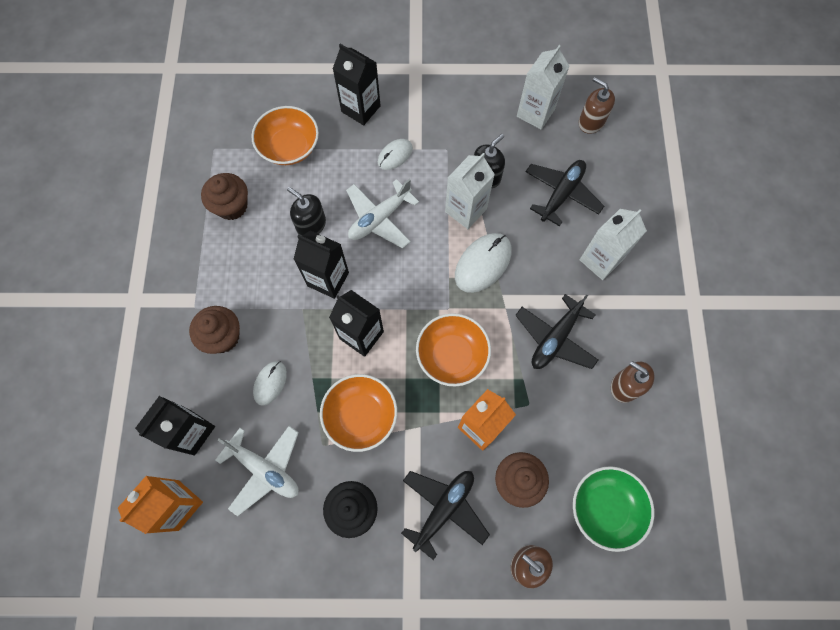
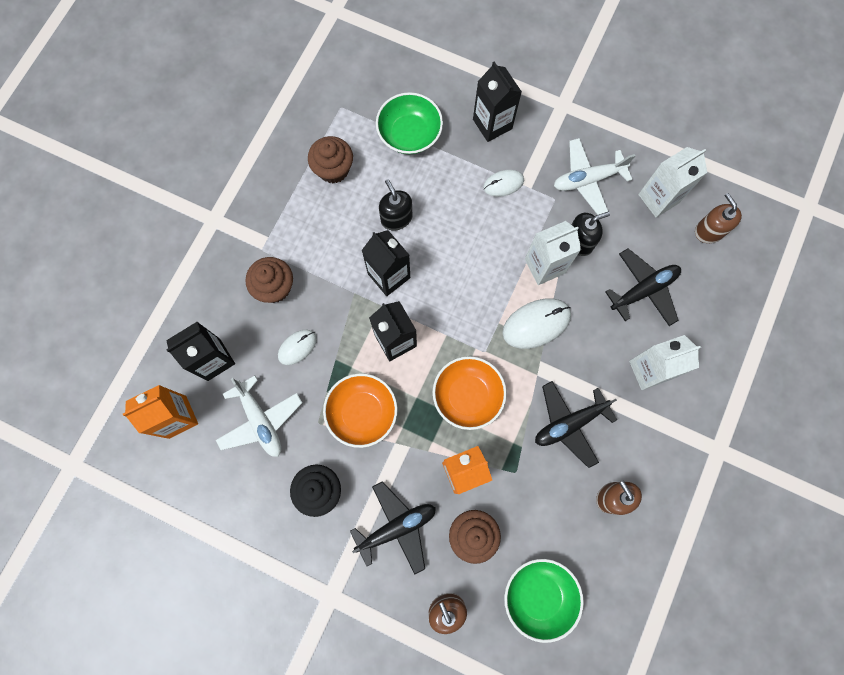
camera: 25 degrees right, 5 degrees up
orange bowl [251,106,319,165] -> green bowl [376,92,443,154]
white plane [346,178,419,249] -> white plane moved to [554,138,635,215]

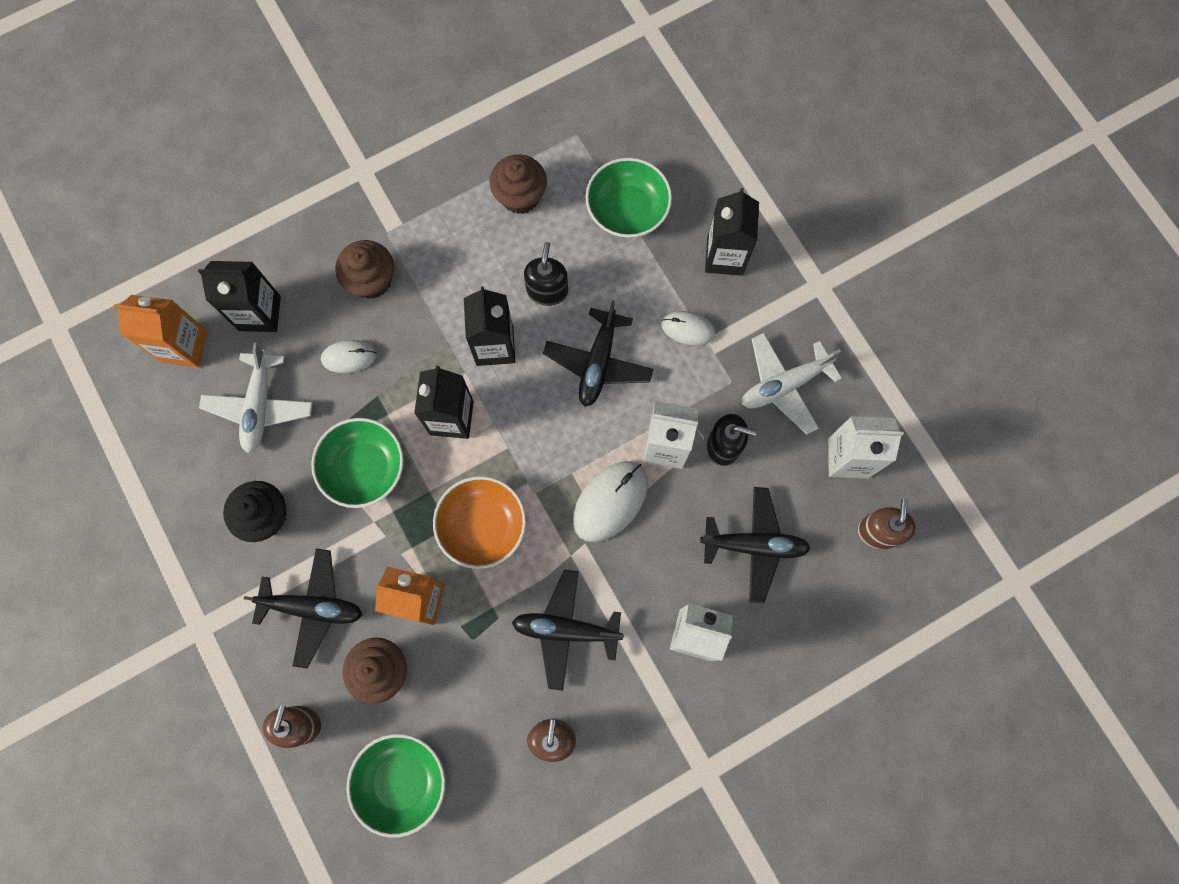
camera: 35 degrees right, 0 degrees up
orange bowl [323,373,397,448] -> green bowl [311,418,404,508]
white mouse [502,298,571,349] -> white mouse turned 60 degrees counterclockwise [573,461,648,542]
white plane [554,138,635,215] -> white plane turned 45 degrees counterclockwise [742,333,842,435]
none -> black plane [543,300,654,407]

